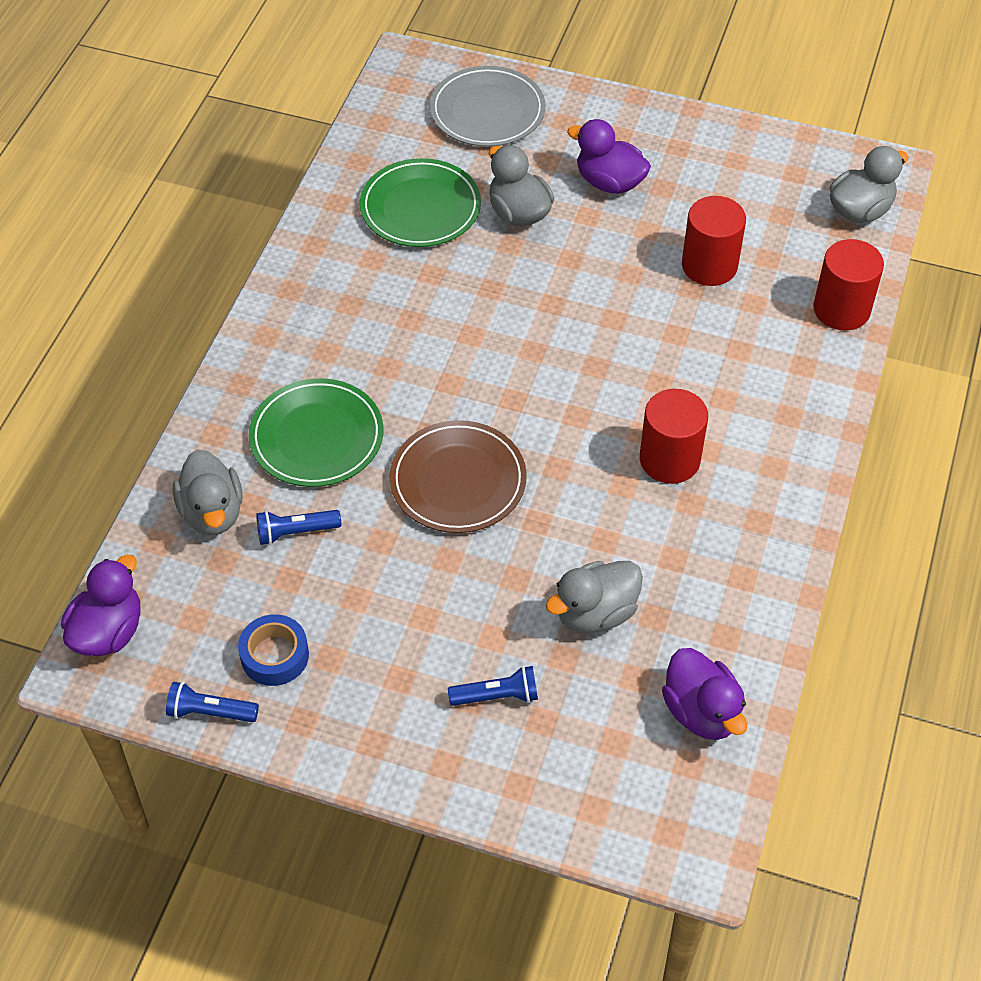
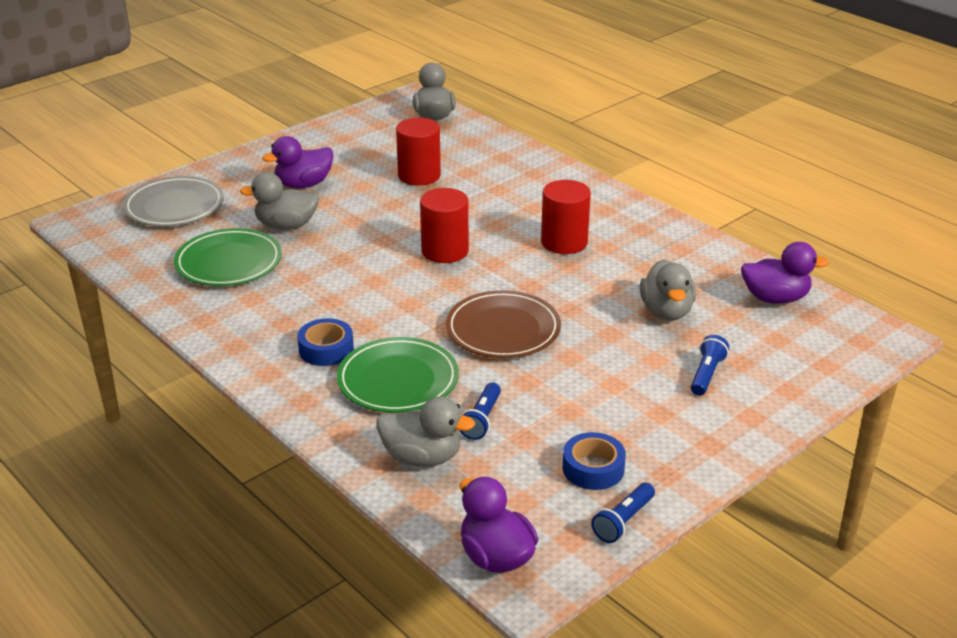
camera: 60 degrees left, 20 degrees down
red cylinder [813,239,884,331] -> red cylinder moved to [420,188,469,263]
none -> blue tape [297,318,354,366]

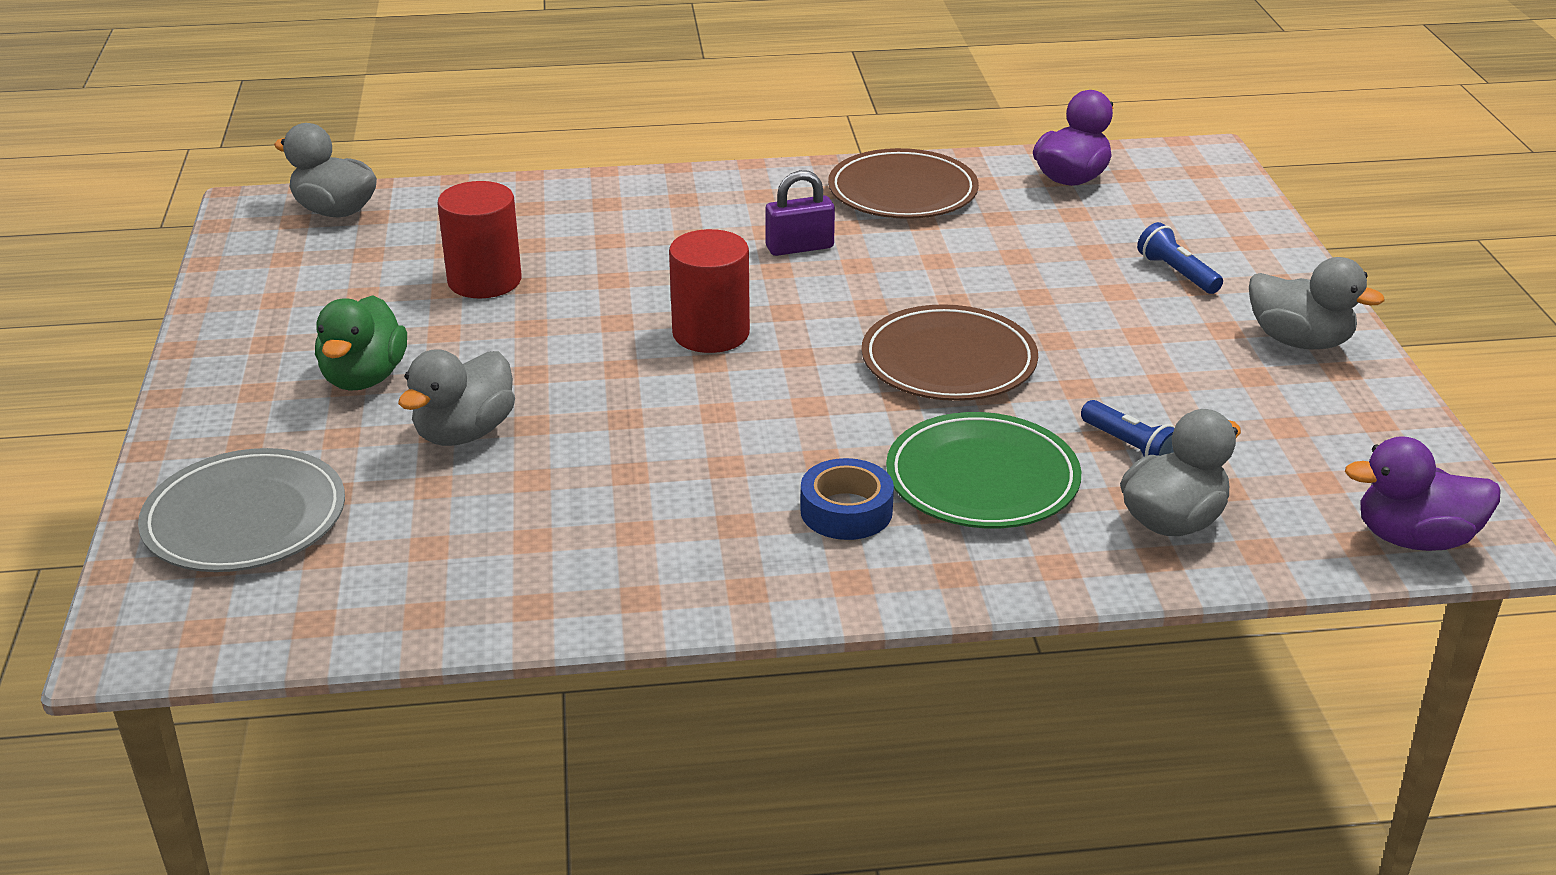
camera: 55 degrees left, 0 degrees up
green plate [174,228,282,286] -> none
purple duck [262,136,334,188] -> green duck [315,295,407,391]
red cylinder [541,180,591,254] -> purple padlock [765,170,835,256]
blue tape [563,432,626,490] -> none
blue flashlight [591,483,655,543] -> none
grey duck [640,259,696,320] -> grey duck moved to [1249,257,1385,350]
none -> brown plate [828,148,979,219]

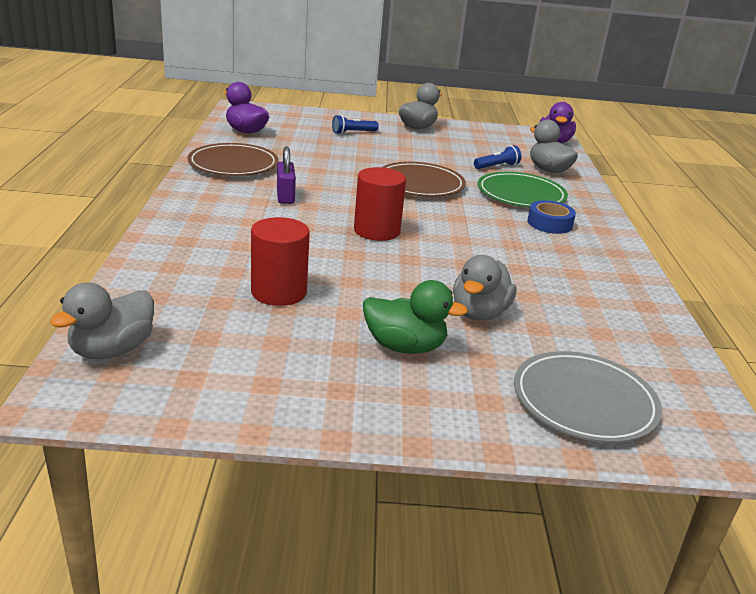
camera: 85 degrees left, 5 degrees down
grey duck [398,349,515,446] -> grey duck turned 75 degrees clockwise [453,255,516,320]

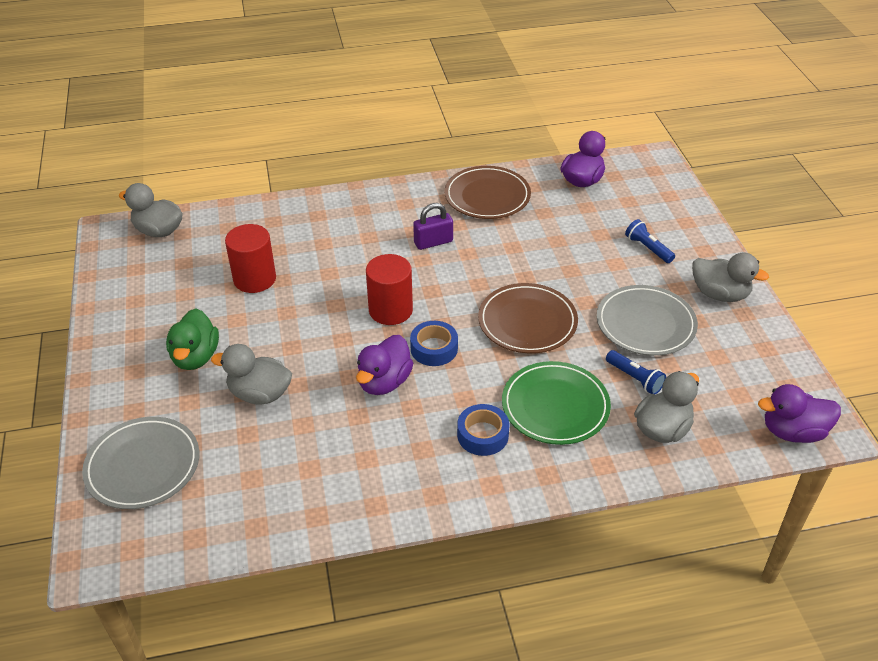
camera: 80 degrees right, 15 degrees up
none -> purple duck [356,335,414,395]
none -> blue tape [410,321,458,366]
none -> grey plate [597,285,698,356]

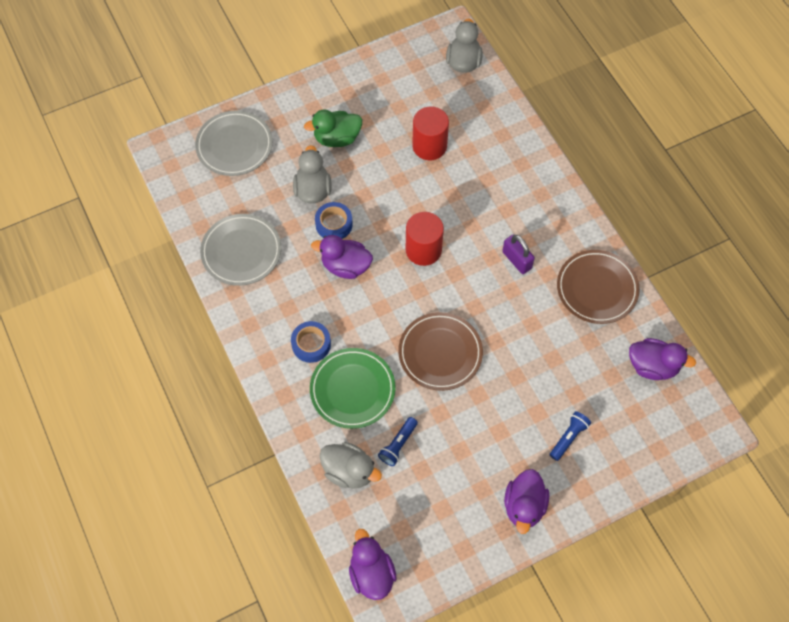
camera: 75 degrees right, 20 degrees up
blue tape [410,321,458,366] -> blue tape moved to [315,202,353,239]
grey plate [597,285,698,356] -> grey plate moved to [200,214,281,286]
grey duck [692,252,769,302] -> purple duck [504,469,549,534]

